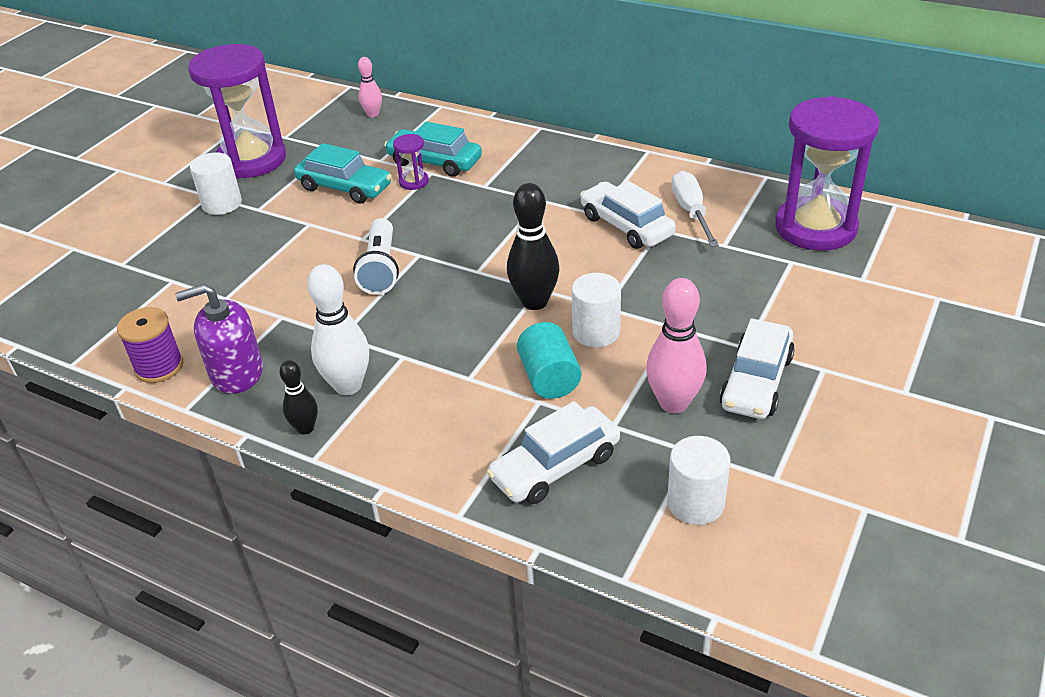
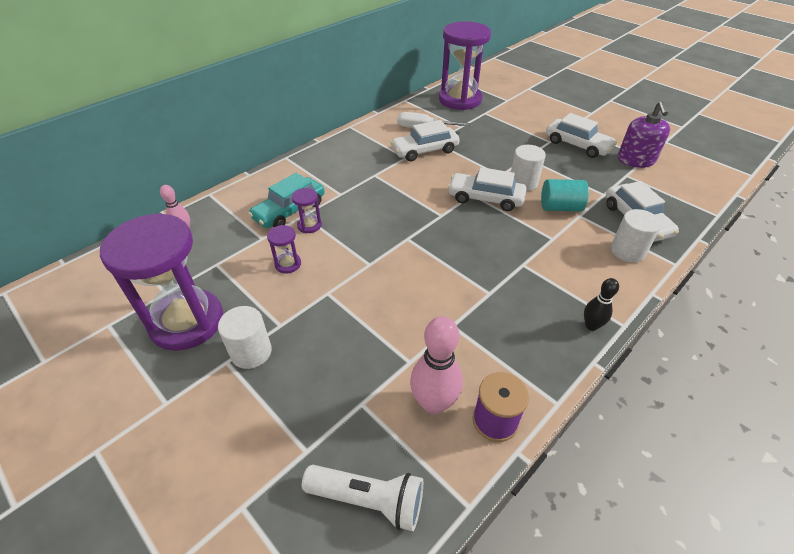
camera: 75 degrees left, 5 degrees up
purple soap dispenser [175,284,263,394] -> purple soap dispenser moved to [618,101,670,168]
turquoise car [294,143,392,204] -> purple hourglass [267,225,301,273]
white bowling pin [307,264,369,395] -> none
white flashlight [353,218,399,295] -> white flashlight moved to [302,465,423,531]
black bowling pin [507,183,560,310] -> white car [448,167,527,211]
pink bowling pin [646,278,707,413] -> pink bowling pin moved to [410,316,463,414]
white cylinder [667,436,731,525] -> white cylinder moved to [611,209,661,263]

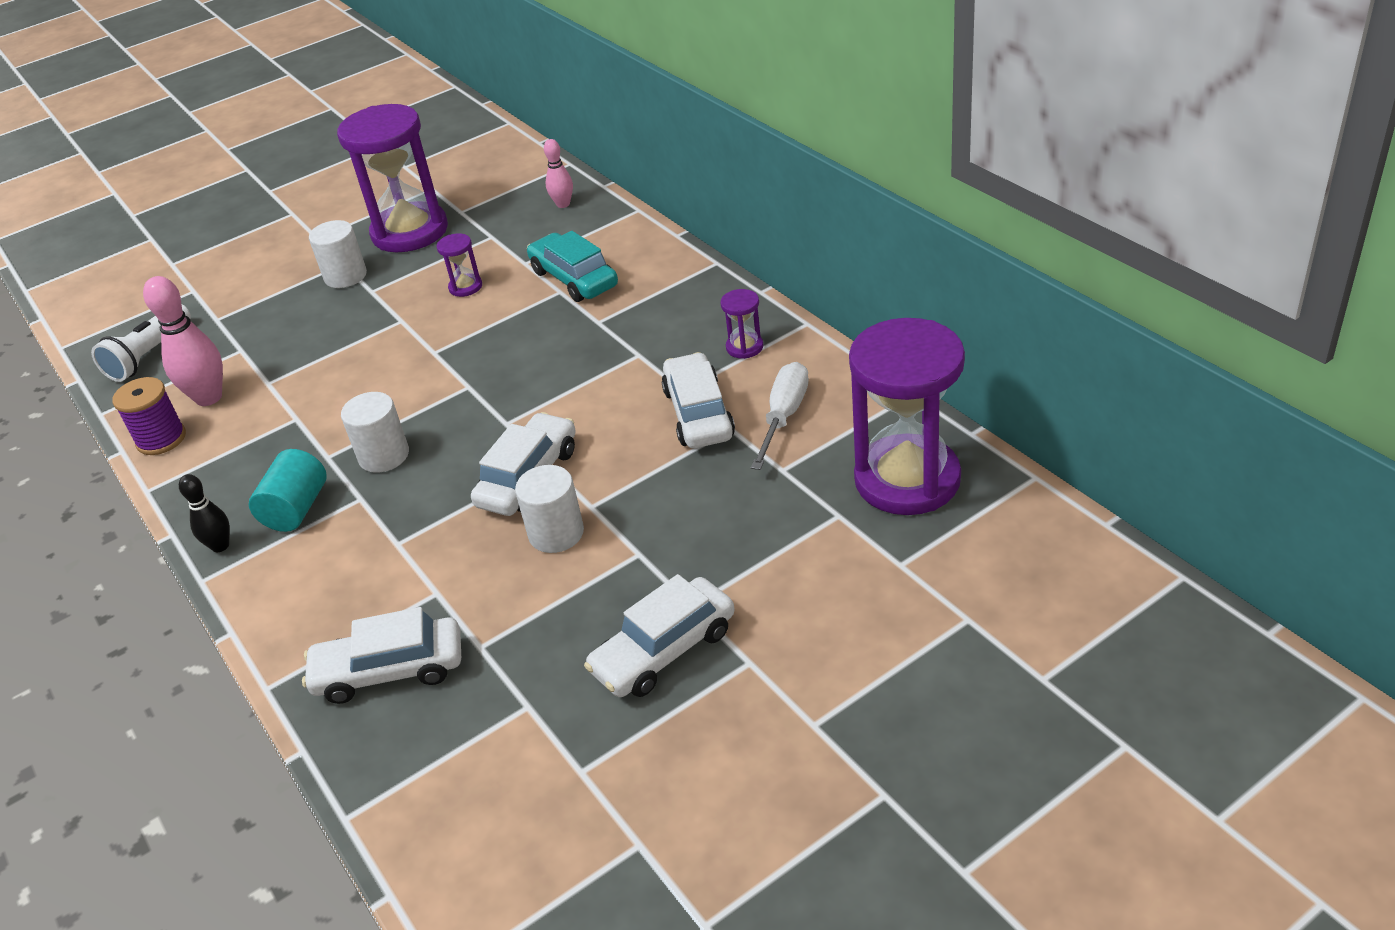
camera: 105 degrees right, 5 degrees down
purple hourglass [292,188,322,233] -> purple hourglass moved to [720,289,763,359]
turquoise cylinder [541,179,589,212] -> turquoise cylinder moved to [249,449,327,532]
white cylinder [611,209,661,263] -> white cylinder moved to [341,392,409,473]
purple soap dispenser [618,101,670,168] -> none

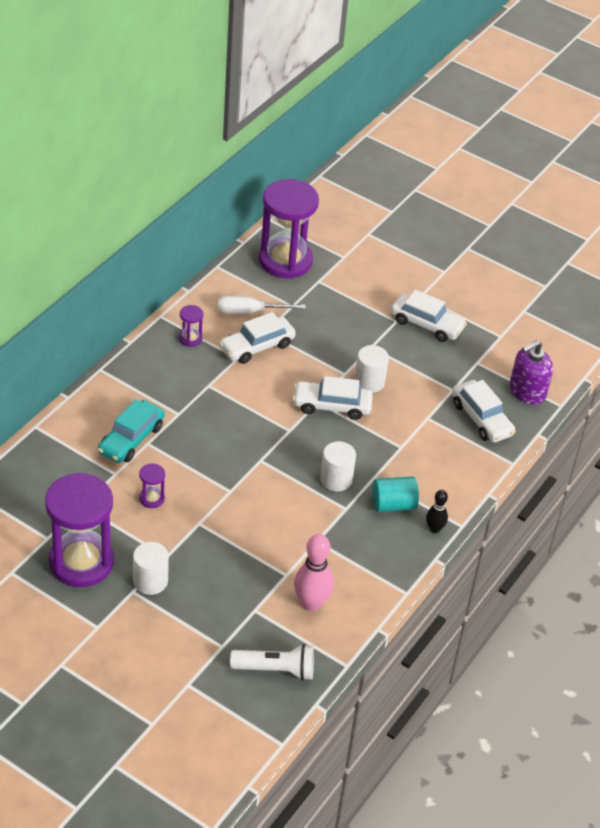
camera: 120 degrees left, 5 degrees up
purple spool [112,377,186,455] -> none
pink bowling pin [544,139,573,208] -> none
none -> purple soap dispenser [510,340,553,405]

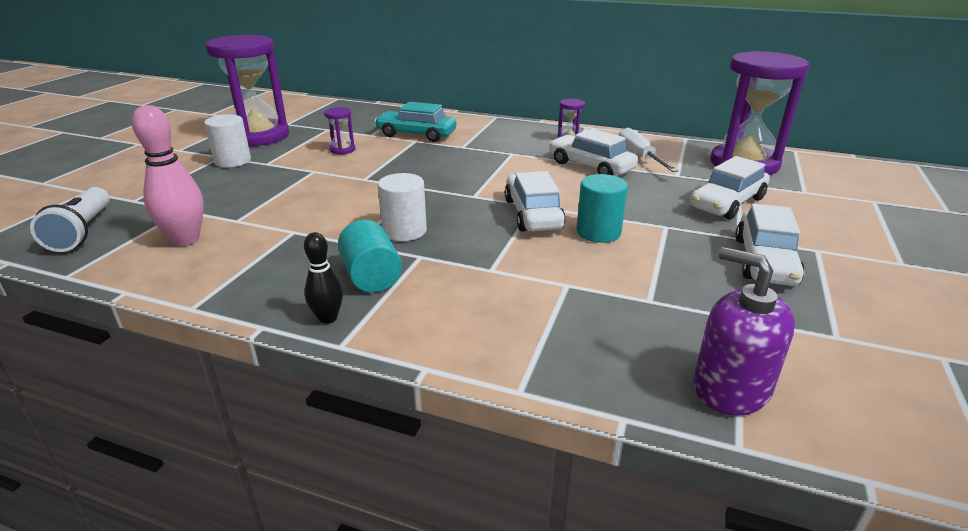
camera: 80 degrees right, 15 degrees down
white cylinder [354,345,389,393] -> turquoise cylinder [577,174,628,243]
white car [452,380,516,443] -> white car moved to [690,156,770,219]

